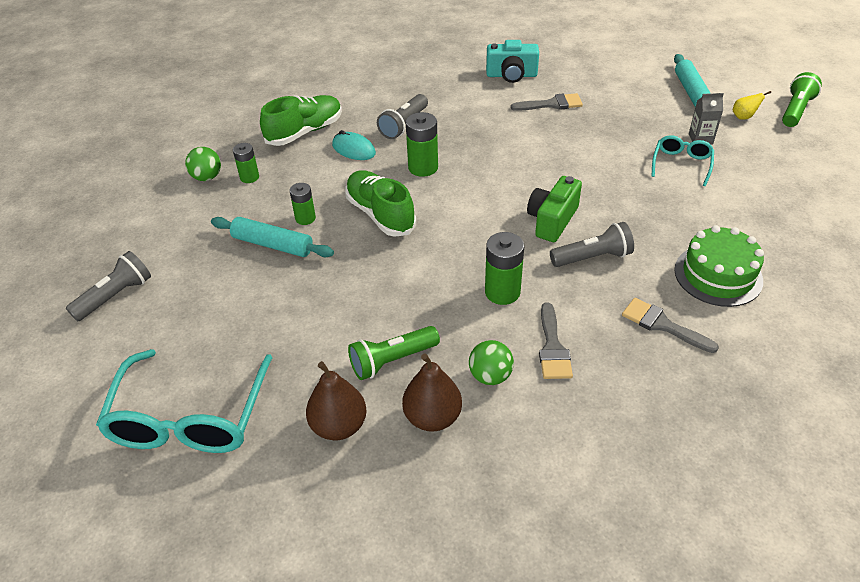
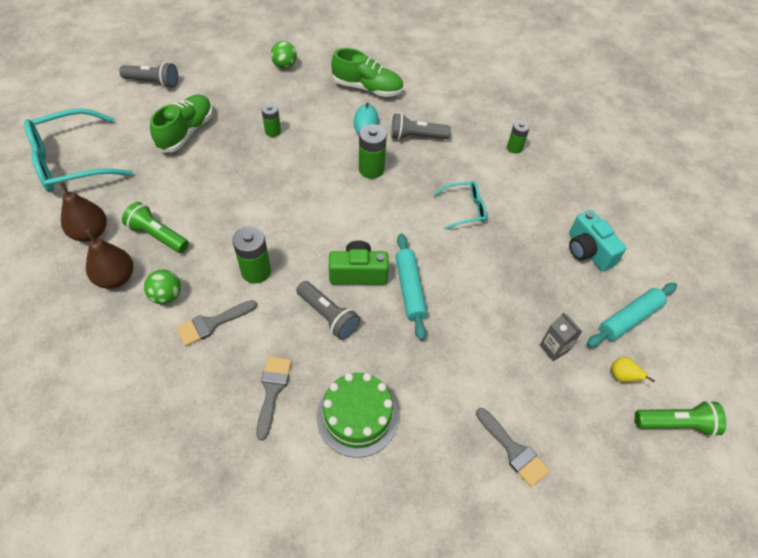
camera: 55 degrees right, 10 degrees up
turquoise rolling pin [211,217,334,257] -> turquoise rolling pin moved to [395,234,427,341]
green battery [233,143,259,183] -> green battery moved to [507,120,530,154]
green shoe [345,170,416,237] -> green shoe moved to [150,95,213,153]
turquoise camera [486,40,539,83] -> turquoise camera moved to [569,210,626,271]
grey brush [511,93,583,111] -> grey brush moved to [476,408,550,487]
turquoise glasses [651,135,714,186] -> turquoise glasses moved to [433,181,487,230]

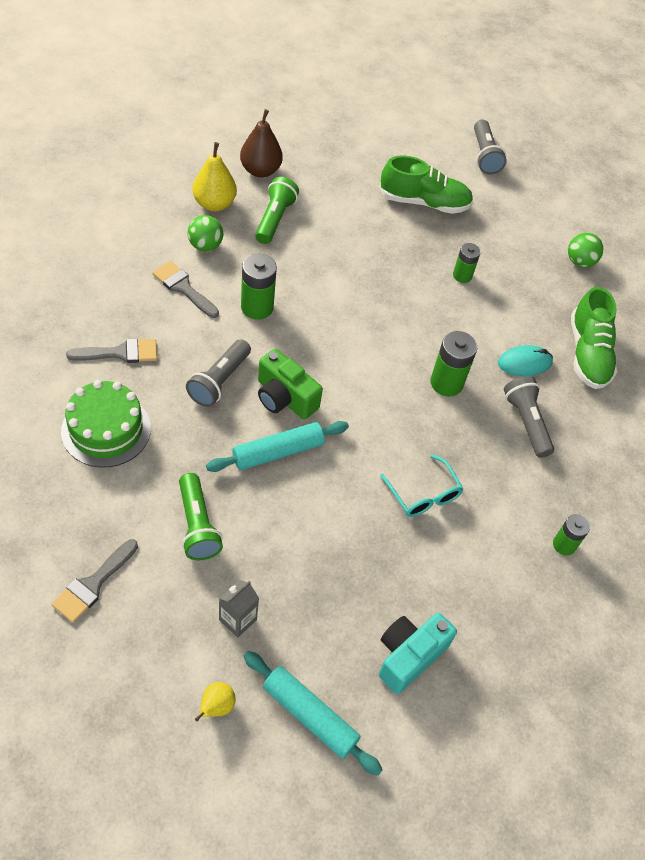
camera: 70 degrees right, 0 degrees up
turquoise glasses [24,108,133,192] -> none
brown pear [85,229,133,289] -> yellow pear [192,142,237,211]
green camera [329,240,389,285] -> green camera turned 150 degrees clockwise [258,349,323,419]
green flashlight [635,400,726,437] -> green flashlight moved to [179,473,223,560]

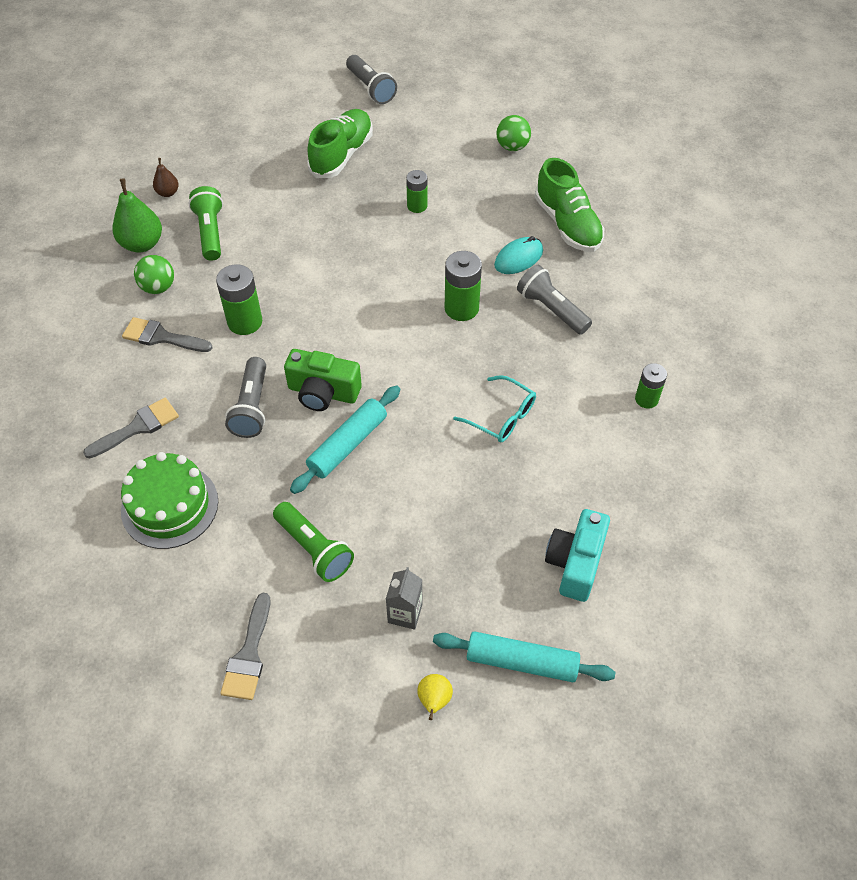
camera: 20 degrees left, 0 degrees up
yellow pear [192,142,237,211] -> green pear [112,178,162,253]
brown pear [240,109,283,177] -> brown pear [153,158,179,197], size x0.55
green shoe [379,155,473,214] -> green shoe turned 45 degrees counterclockwise [307,109,373,178]

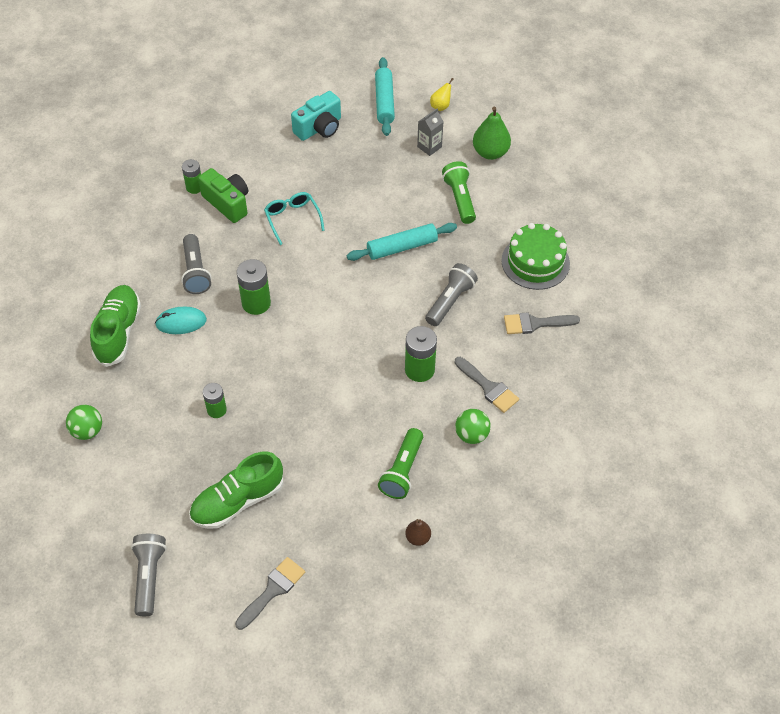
camera: 150 degrees left, 0 degrees up
green pear [112,178,162,253] -> green pear moved to [473,106,511,160]
grey brush [221,593,270,700] -> grey brush moved to [235,557,305,630]
green camera [284,349,362,411] -> green camera moved to [198,168,248,223]
turquoise rolling pin [433,631,615,682] -> turquoise rolling pin turned 45 degrees clockwise [375,57,395,136]

